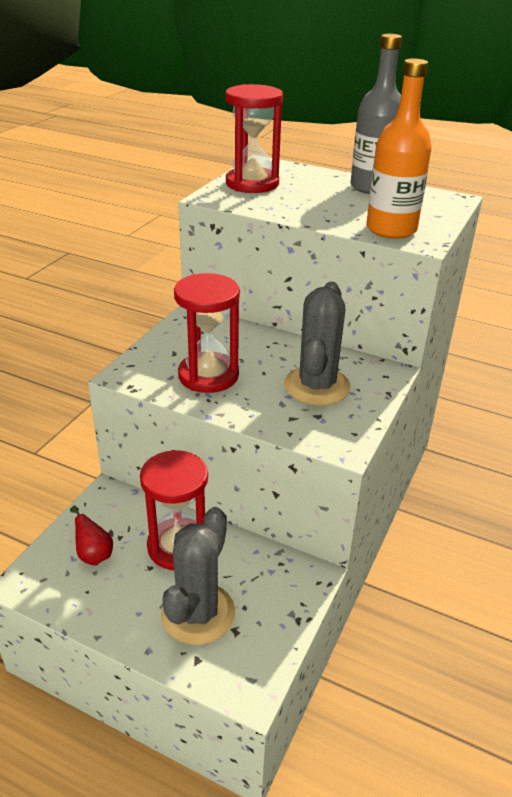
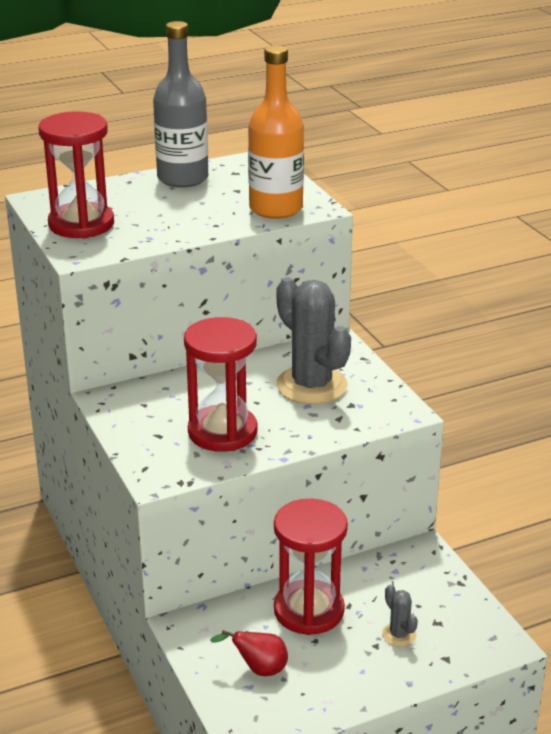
camera: 50 degrees left, 5 degrees down
grey cactus [161,507,235,645] -> grey cactus [382,585,418,647], size x0.44

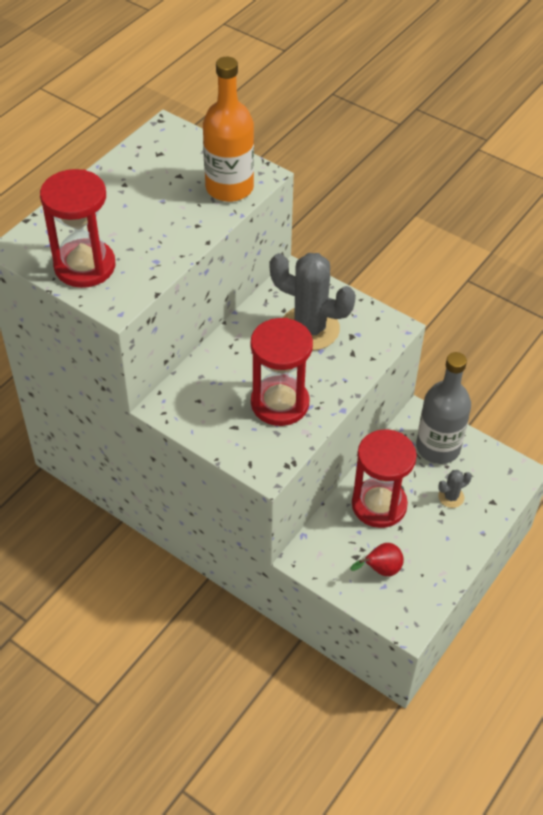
camera: 30 degrees left, 20 degrees up
grey bottle [153,21,208,188] -> grey bottle moved to [416,352,471,464]
grey cactus [382,585,418,647] -> grey cactus turned 60 degrees counterclockwise [438,470,472,508]

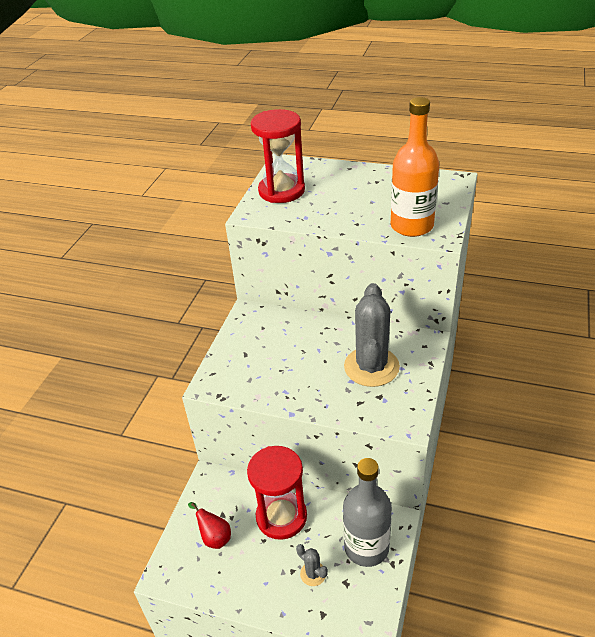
camera: 75 degrees right, 10 degrees down
red hourglass [250,318,313,426] -> none

